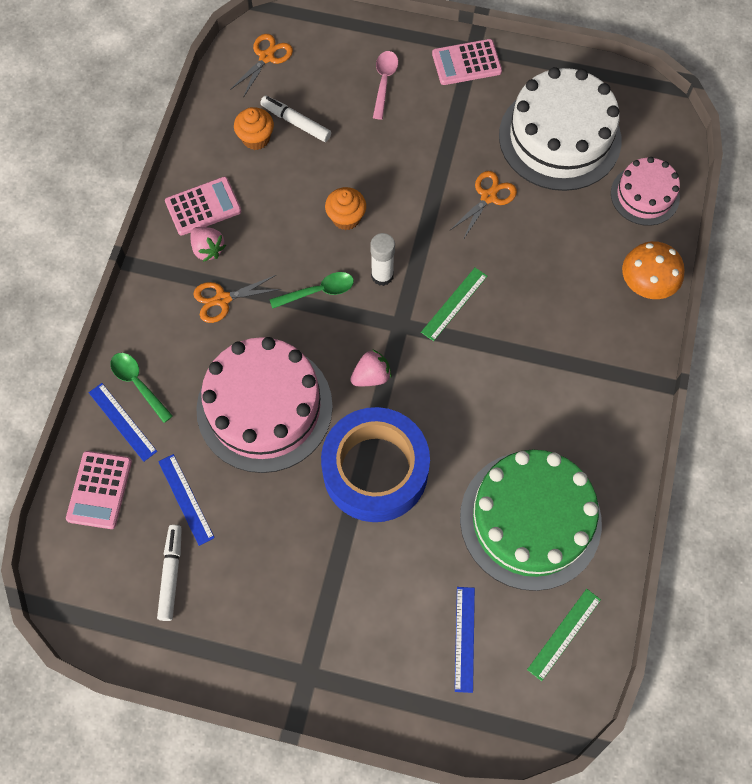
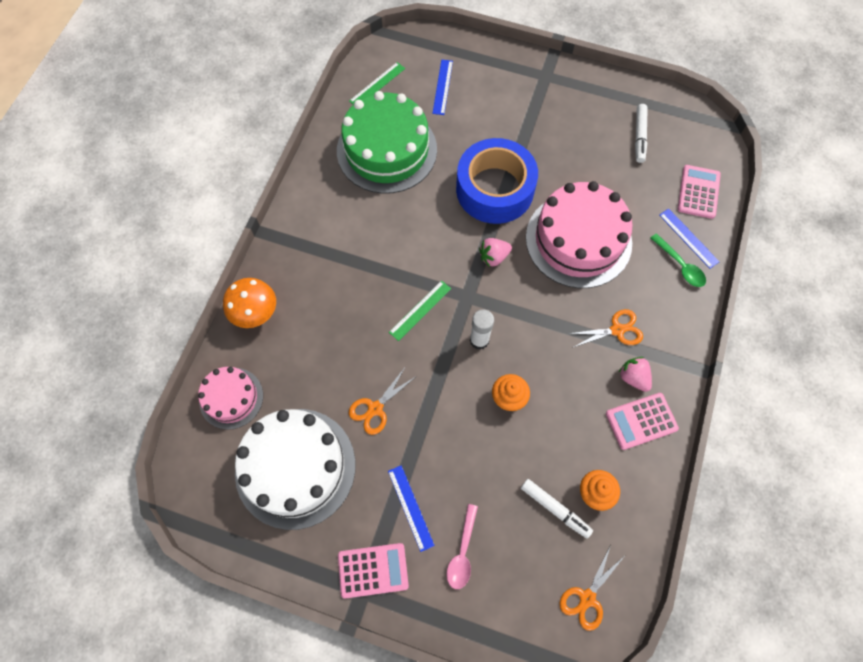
camera: 175 degrees left, 0 degrees up
blue ruler [158,454,215,546] -> blue ruler moved to [388,465,435,552]
green spoon [270,272,354,309] -> none

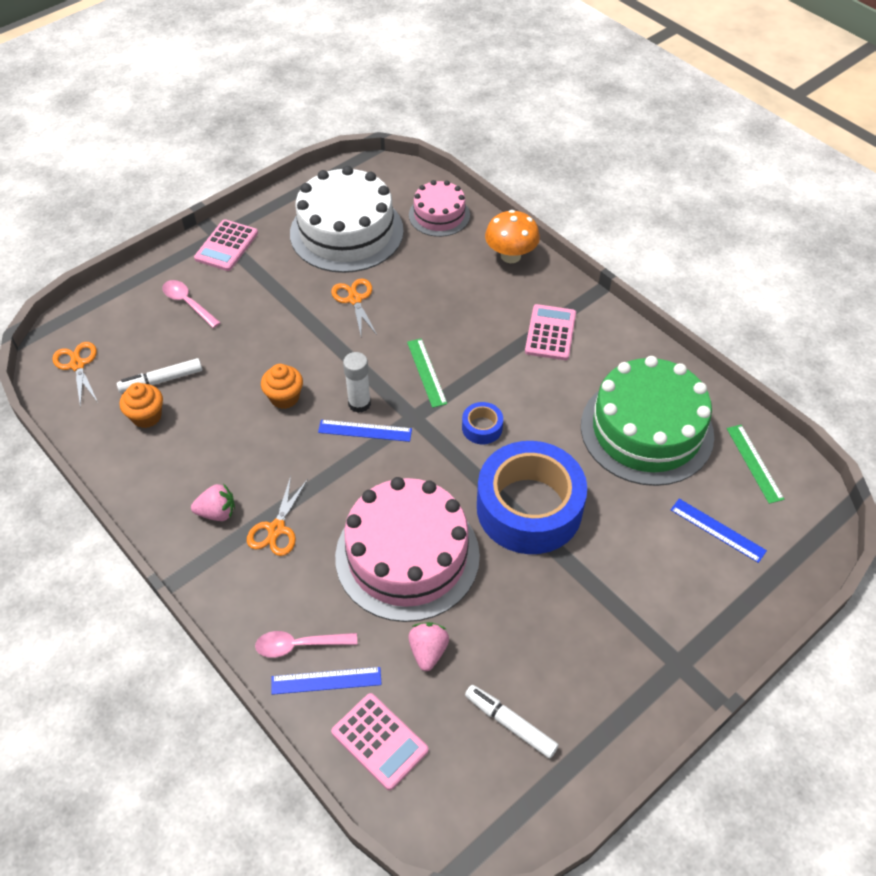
camera: 120 degrees right, 15 degrees down
blue ruler [388,465,435,552] -> blue ruler moved to [318,420,412,442]
pink strawberry [479,238,512,267] -> pink strawberry moved to [408,622,449,671]
pink calculator [606,393,679,450] -> pink calculator moved to [525,304,576,360]
green spoon [651,233,706,287] -> pink spoon [255,631,357,658]
none -> blue tape [462,402,503,444]

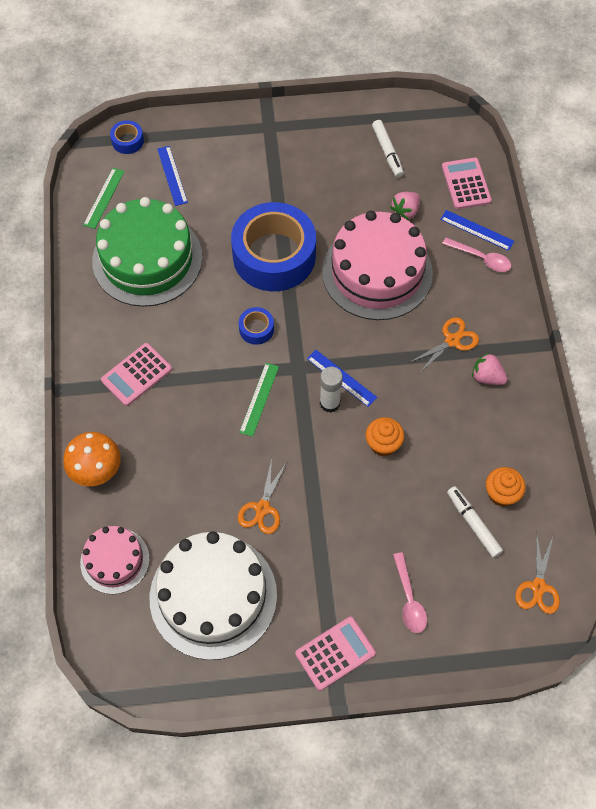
camera: 145 degrees left, 10 degrees up
white marker [117,358,202,393] -> white marker turned 135 degrees counterclockwise [447,486,503,558]
none -> blue tape [110,120,144,154]

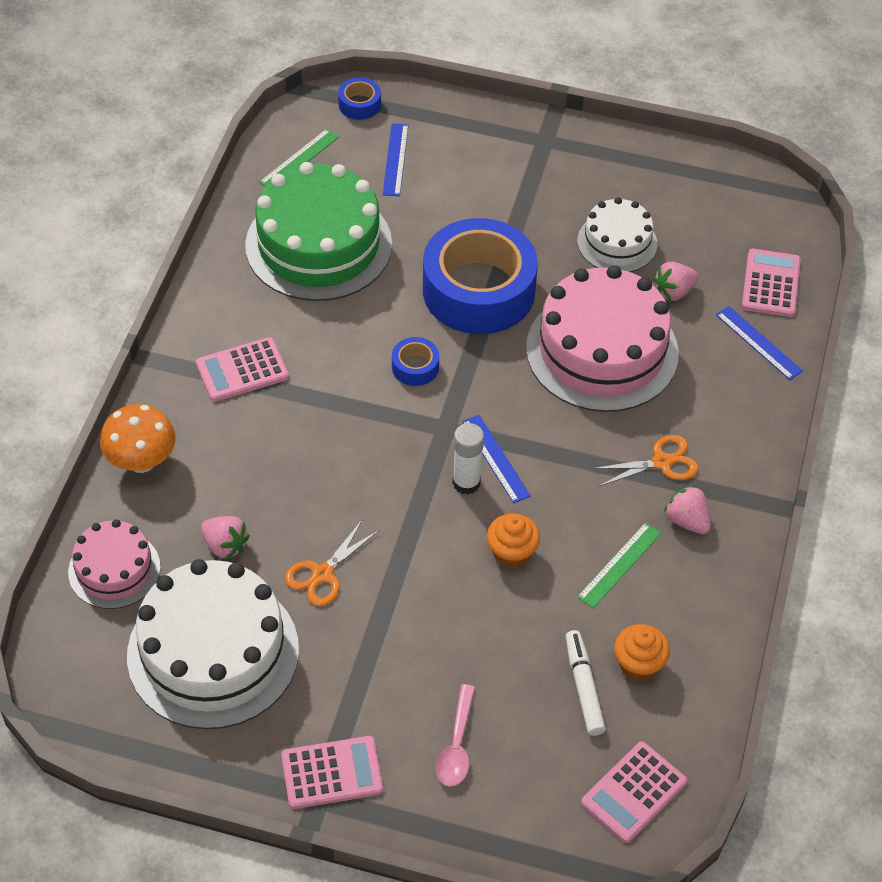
camera: 20 degrees right, 10 degrees down
green ruler [239,363,279,437] -> green ruler moved to [577,522,661,608]
white marker [372,120,404,178] -> none
pink spoon [442,237,511,272] -> none
orange scissors [515,532,560,614] -> pink calculator [581,742,687,843]
none -> pink strawberry [201,516,250,560]
none -> white cake [577,197,657,272]

